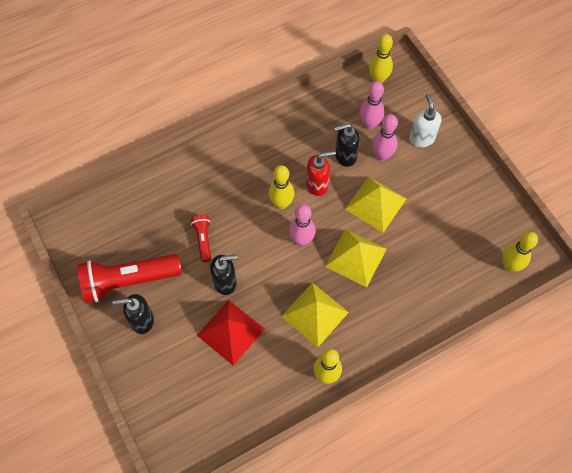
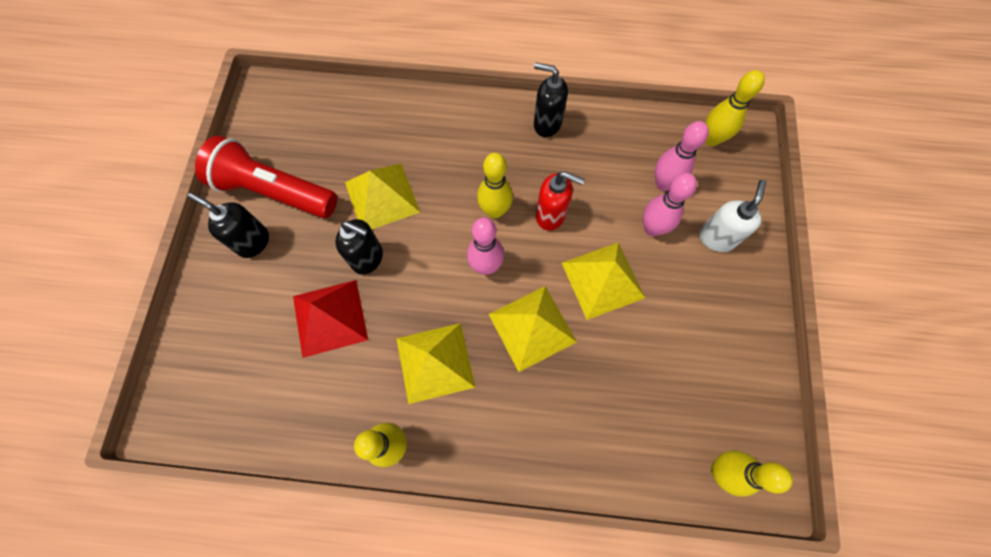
camera: 35 degrees right, 5 degrees up
red flashlight [191,215,211,262] -> yellow pyramid [345,163,420,229]
black soap dispenser [334,123,360,167] -> black soap dispenser moved to [534,63,568,137]

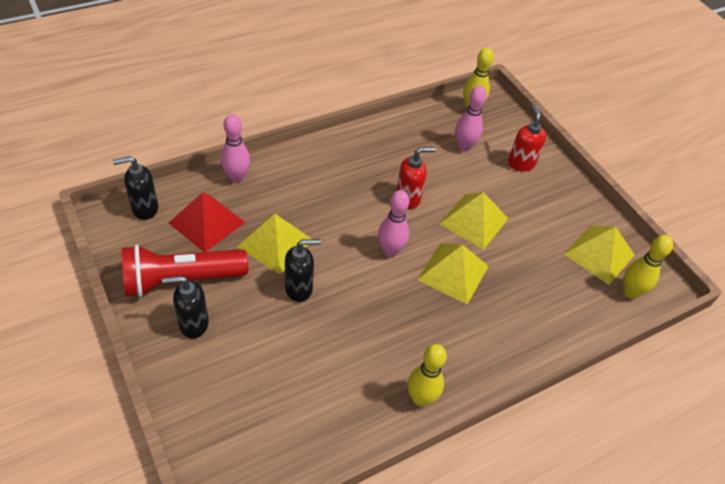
camera: 40 degrees left, 20 degrees down
red pyramid [293,280,368,358] -> red pyramid moved to [169,192,245,252]
yellow pyramid [396,323,475,404] -> yellow pyramid moved to [564,226,634,285]
yellow bowling pin [477,153,513,219] -> none
black soap dispenser [534,63,568,137] -> black soap dispenser moved to [113,156,158,220]
pink bowling pin [643,173,697,236] -> pink bowling pin moved to [221,114,250,183]
white soap dispenser [699,180,766,252] -> red soap dispenser [508,105,547,172]

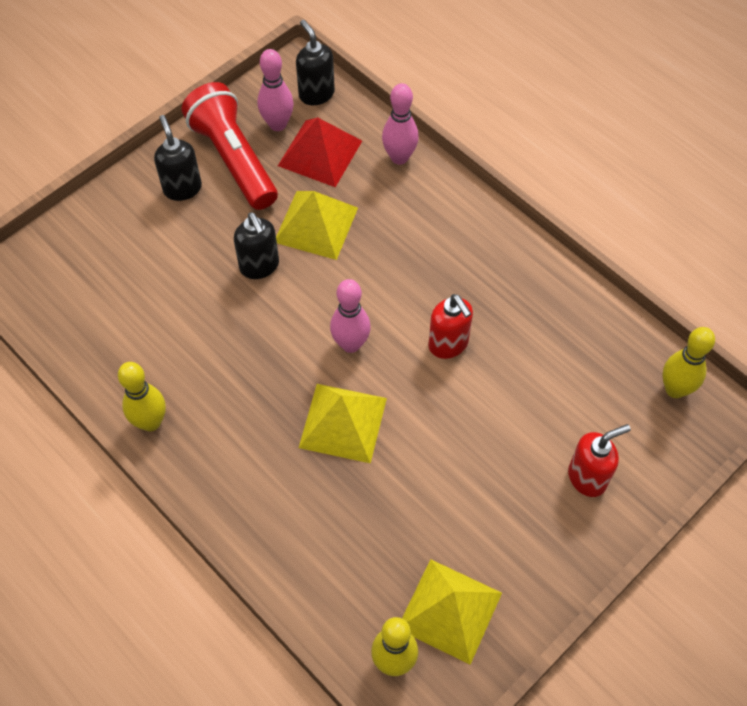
camera: 80 degrees right, 10 degrees up
yellow pyramid [439,192,508,250] -> none
pink bowling pin [455,86,487,152] -> pink bowling pin moved to [258,49,294,131]

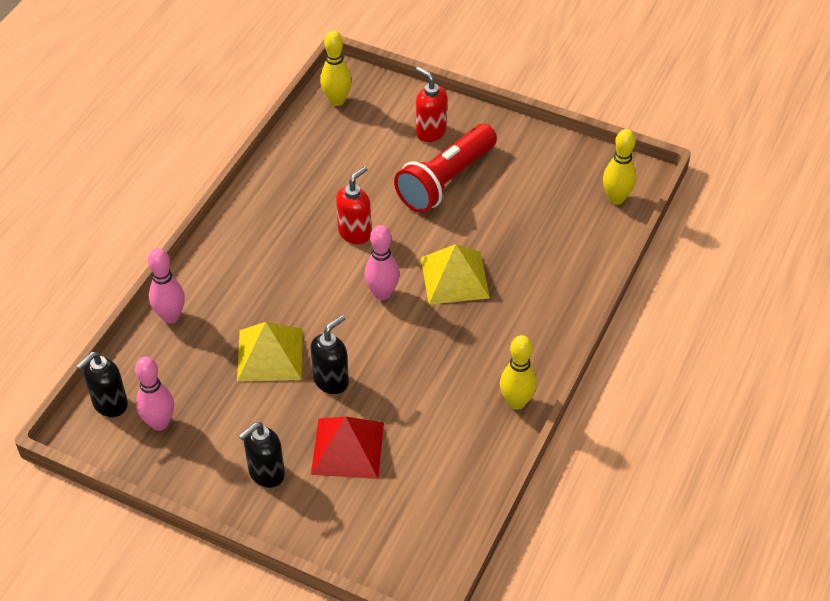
camera: 110 degrees left, 10 degrees down
red flashlight [182,82,278,210] -> red flashlight moved to [394,124,497,213]
red pyramid [278,117,362,187] -> red pyramid moved to [311,417,384,479]
yellow pyramid [402,559,502,665] -> none

